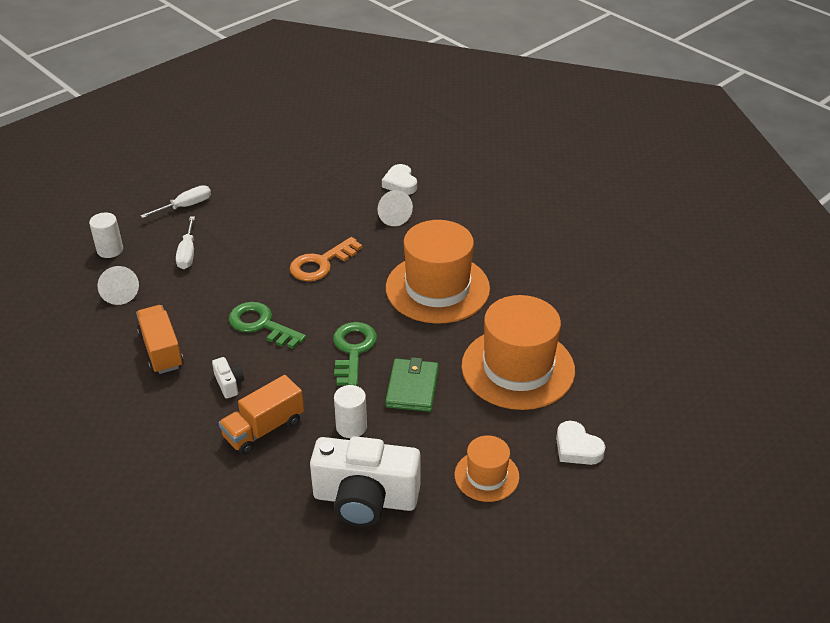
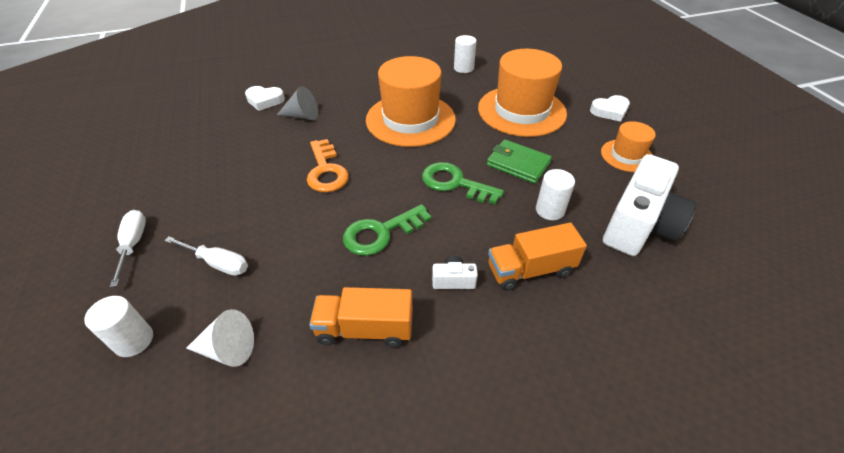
camera: 65 degrees left, 5 degrees up
orange truck [219,375,304,455] -> orange truck turned 90 degrees clockwise [488,222,587,291]
white cone [378,190,413,226] -> grey cone [277,86,318,120]
none -> white cylinder [454,35,476,73]

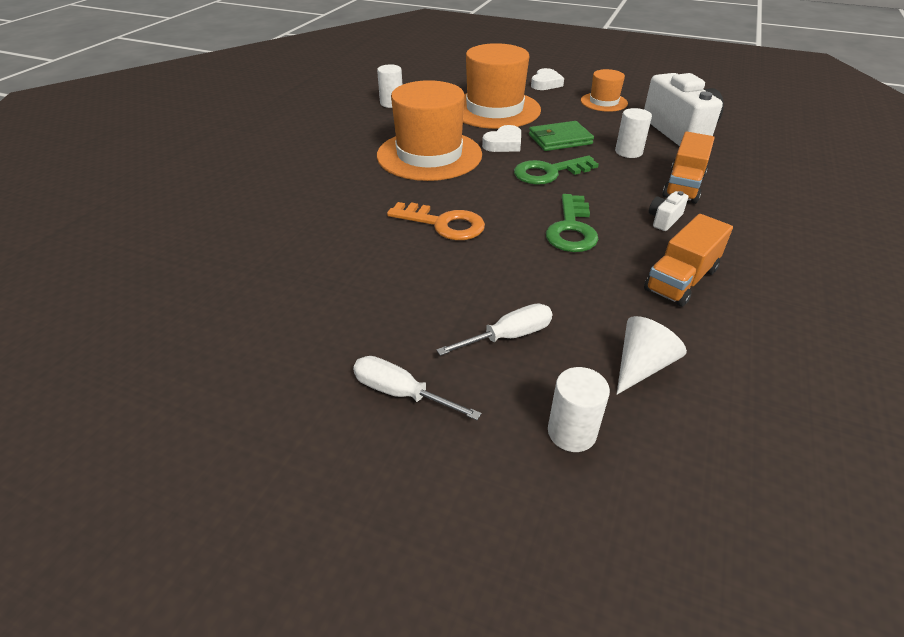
camera: 50 degrees left, 5 degrees down
white heart [245,86,285,111] -> white heart moved to [482,125,521,152]
grey cone [277,86,318,120] -> none

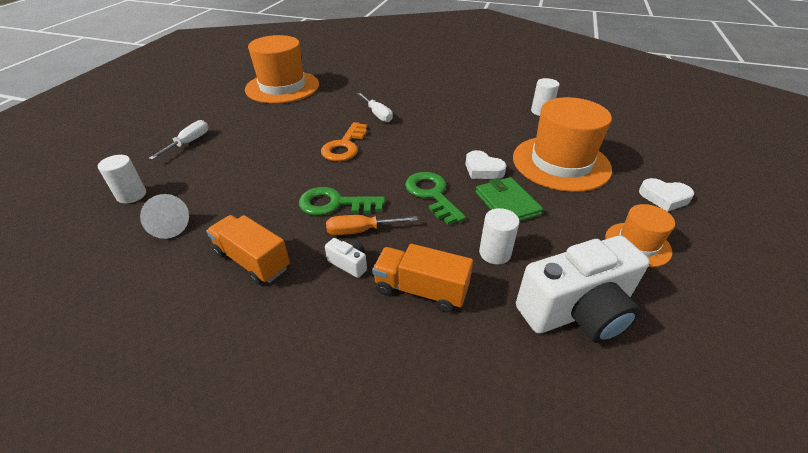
camera: 85 degrees right, 0 degrees up
orange hat [377,80,482,181] -> orange hat moved to [245,35,319,104]
white screwdriver [436,304,552,356] -> white screwdriver moved to [357,93,393,122]
none -> orange screwdriver [326,215,418,235]

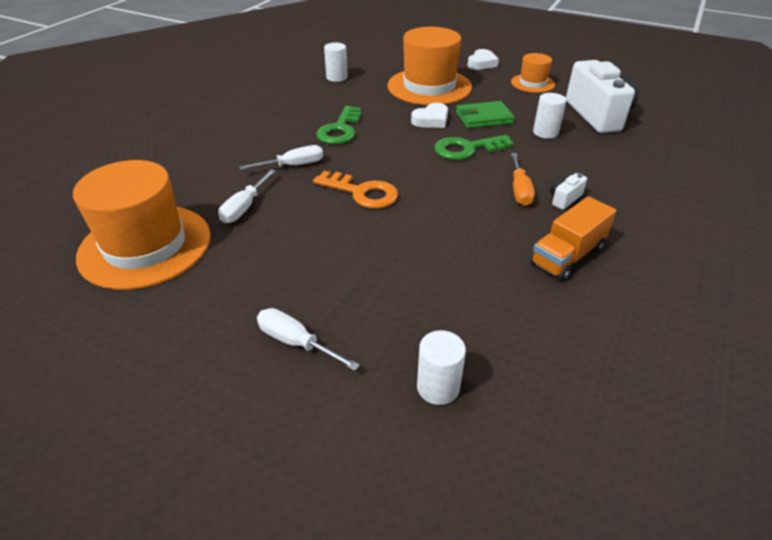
camera: 80 degrees left, 0 degrees up
white cone [140,194,189,239] -> none
green key [299,187,385,215] -> green key moved to [316,106,361,144]
orange truck [372,244,473,312] -> none
none -> white screwdriver [218,169,275,223]

